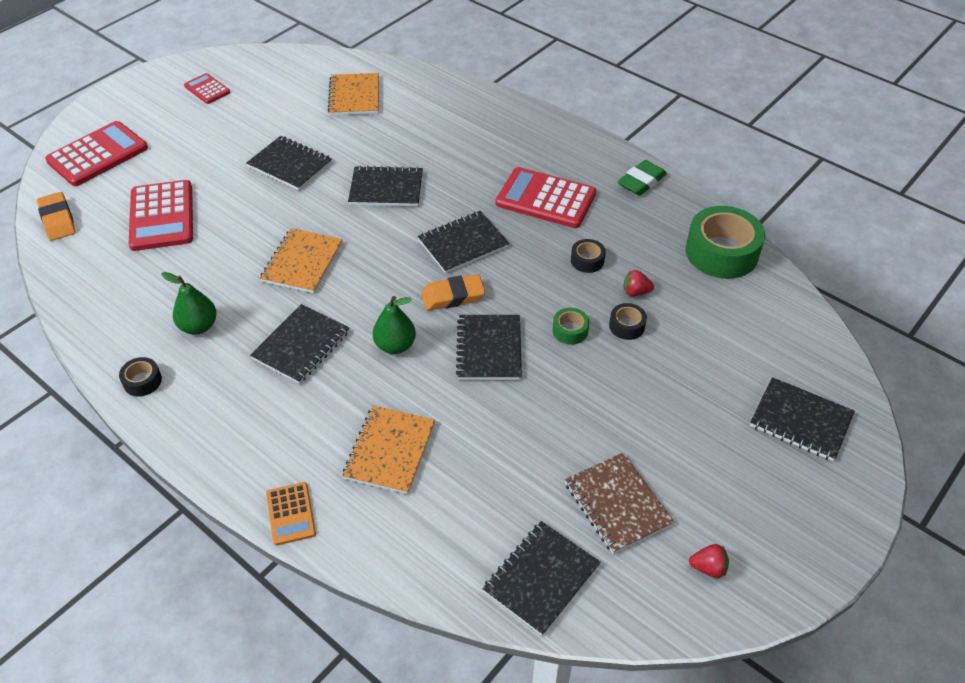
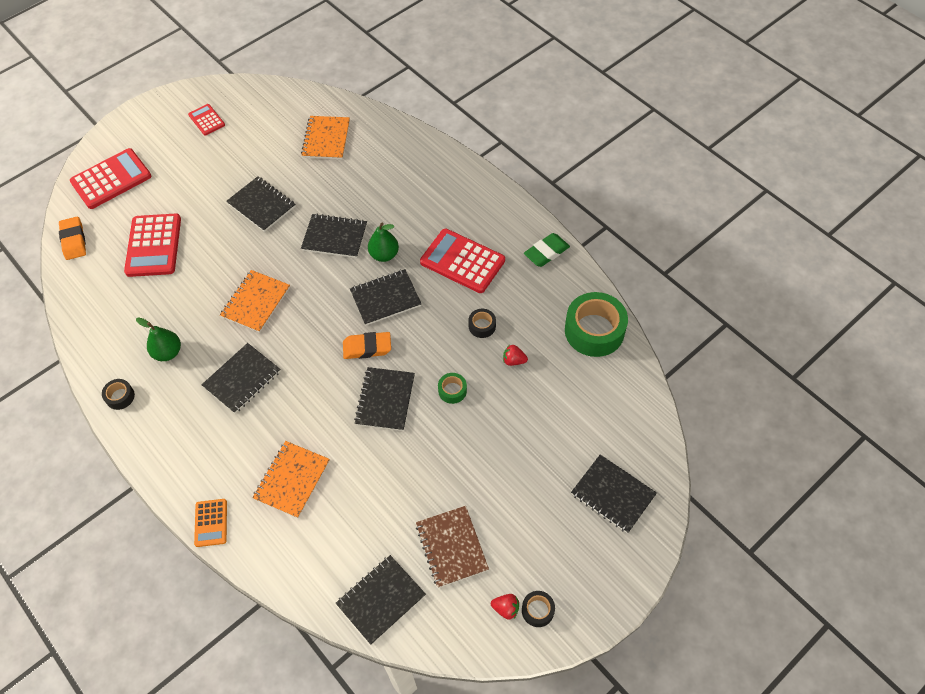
camera: 10 degrees right, 10 degrees up
green pear [373,296,416,354] -> green pear moved to [368,223,399,262]
black tape [609,303,647,340] -> black tape moved to [522,591,555,627]

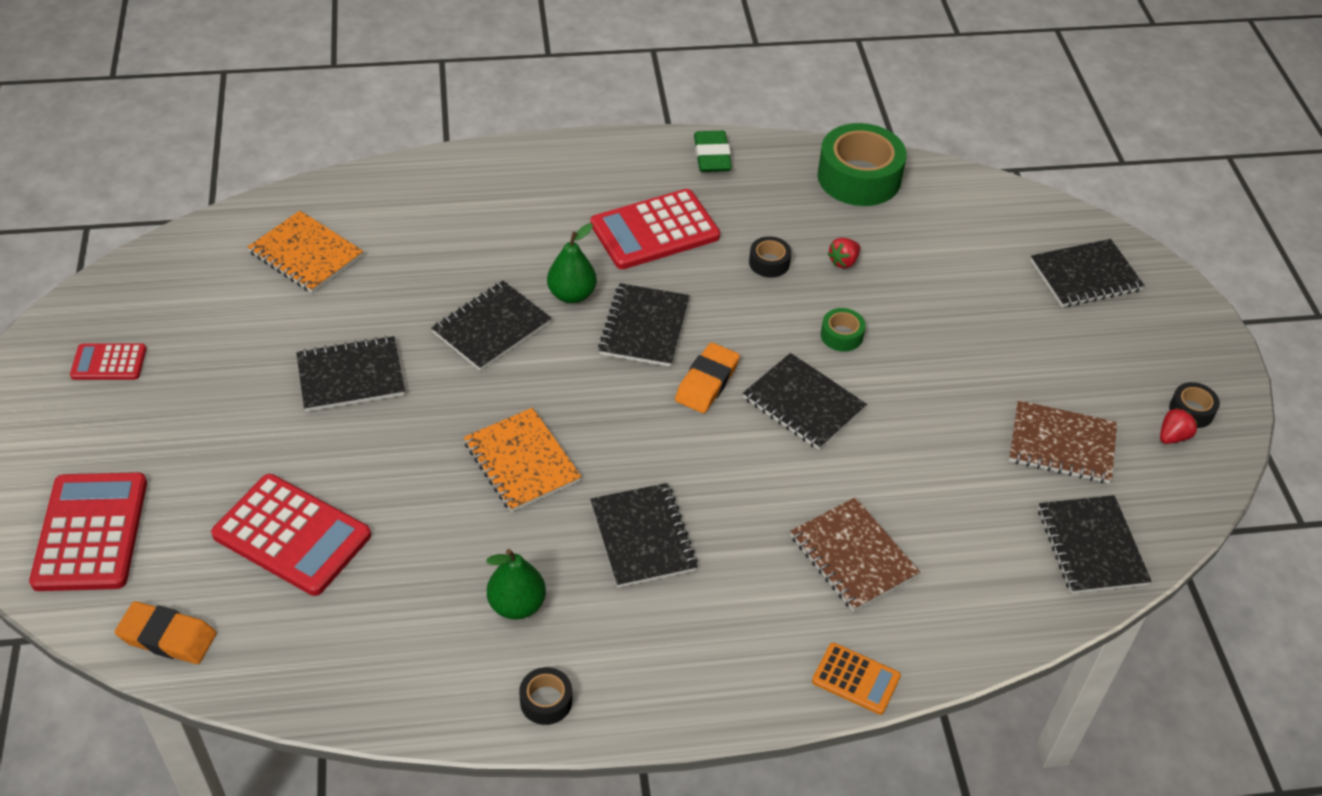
camera: 60 degrees left, 10 degrees down
orange notebook [252,441,330,518] -> brown notebook [790,497,920,612]

